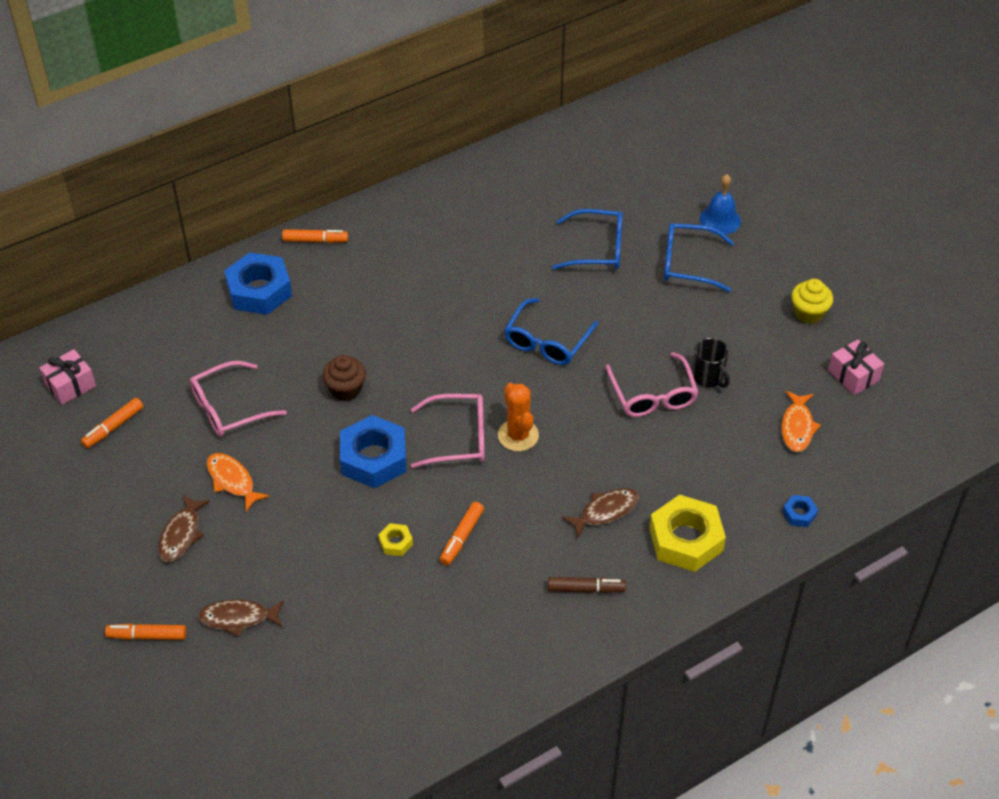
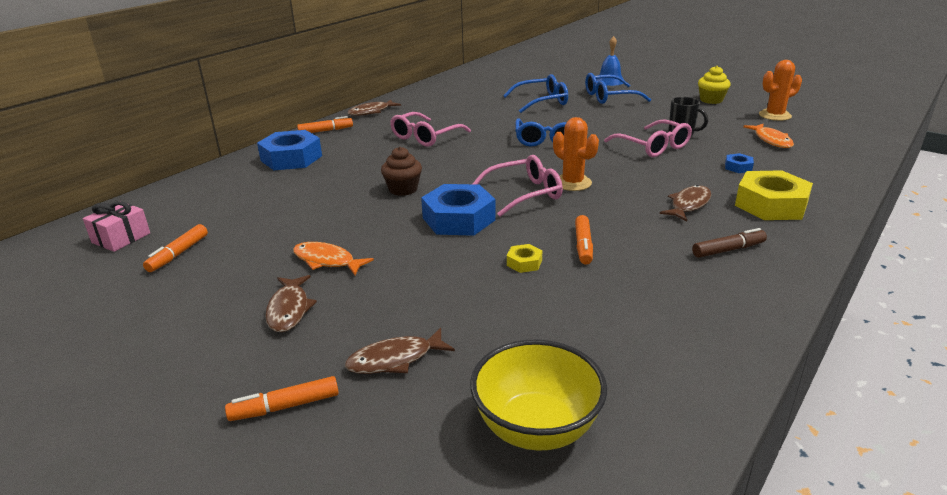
camera: 20 degrees left, 20 degrees down
pink glasses [190,361,287,437] -> pink glasses moved to [390,112,471,147]
blue nut [782,495,818,527] -> blue nut moved to [725,153,754,173]
pink gift [828,340,884,395] -> orange cactus [759,60,802,121]
none -> brown fish [347,99,401,116]
none -> yellow bowl [470,339,607,451]

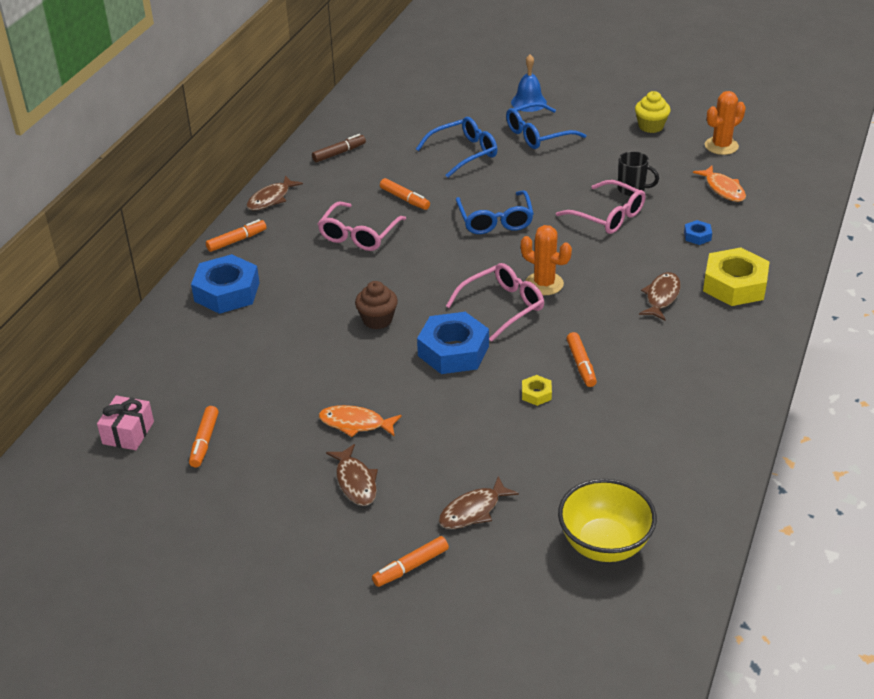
camera: 15 degrees left, 10 degrees up
brown marker [692,228,767,258] -> brown marker moved to [312,134,366,162]
none -> orange marker [380,178,430,210]

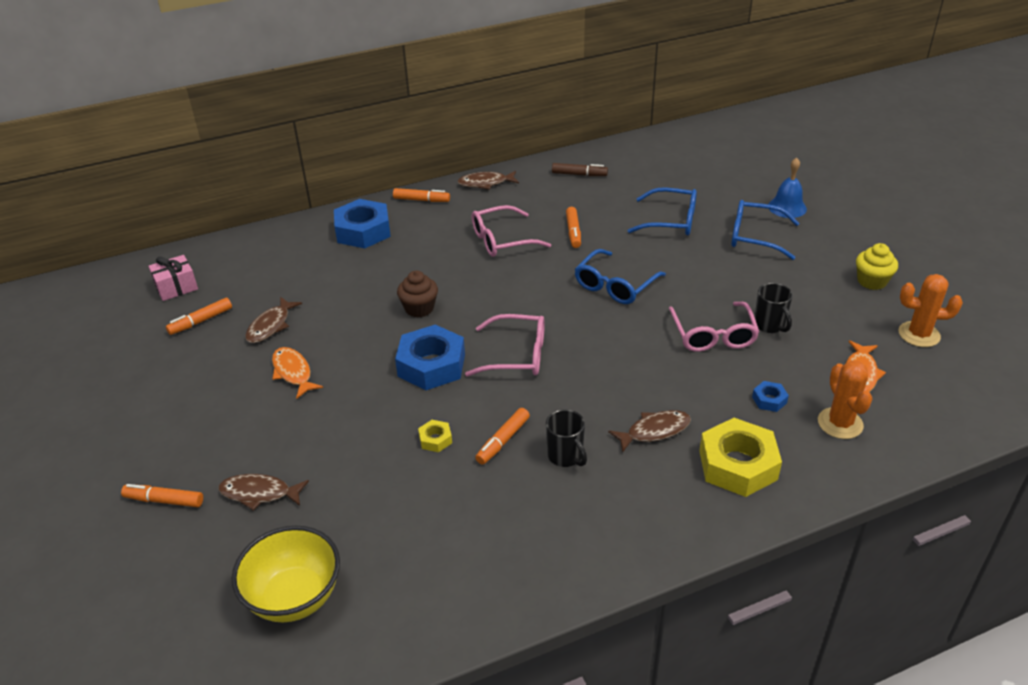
camera: 45 degrees right, 0 degrees up
brown fish [326,444,378,506] -> brown fish moved to [245,297,302,343]
orange cactus [521,225,572,295] -> orange cactus moved to [818,361,872,439]
none -> black mug [546,409,587,467]

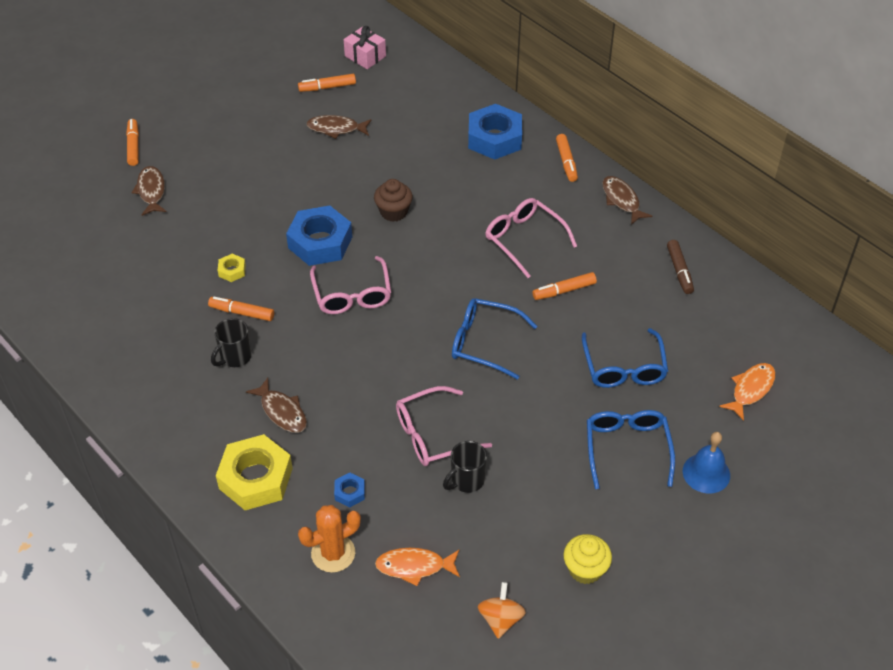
camera: 70 degrees right, 10 degrees up
orange marker [166,298,232,335] -> orange marker turned 45 degrees counterclockwise [298,74,356,92]
yellow bowl [231,526,340,622] -> none
orange fish [272,347,323,399] -> orange fish moved to [719,363,776,421]
orange cactus [899,274,963,347] -> orange spinning top [478,582,526,639]

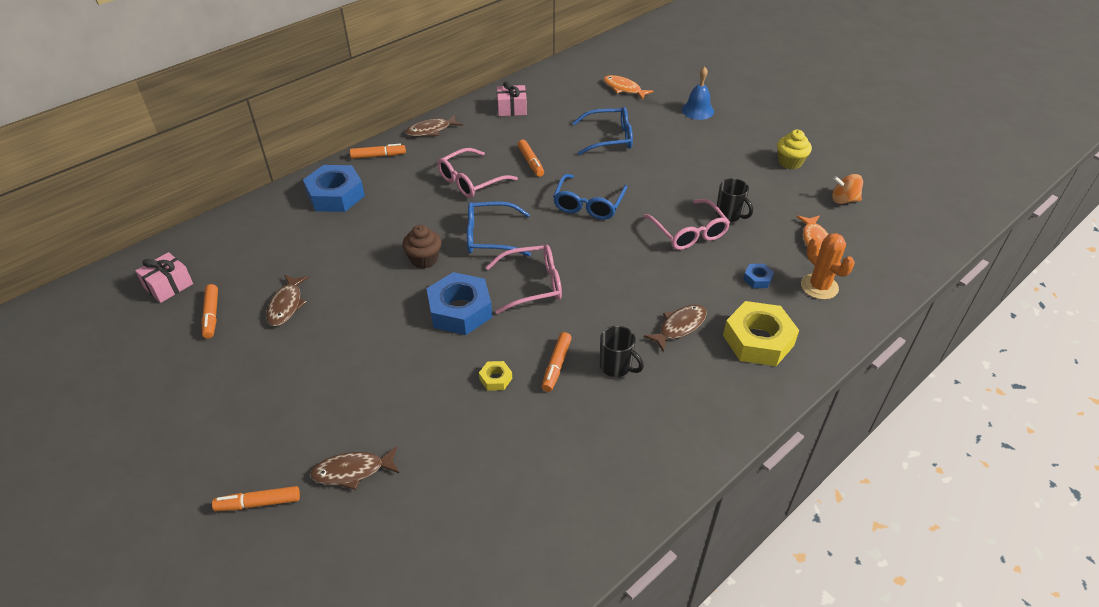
camera: 90 degrees left, 5 degrees down
blue glasses [587,410,675,489] -> blue glasses moved to [467,201,531,256]
brown marker [667,240,694,294] -> pink gift [497,81,527,116]

